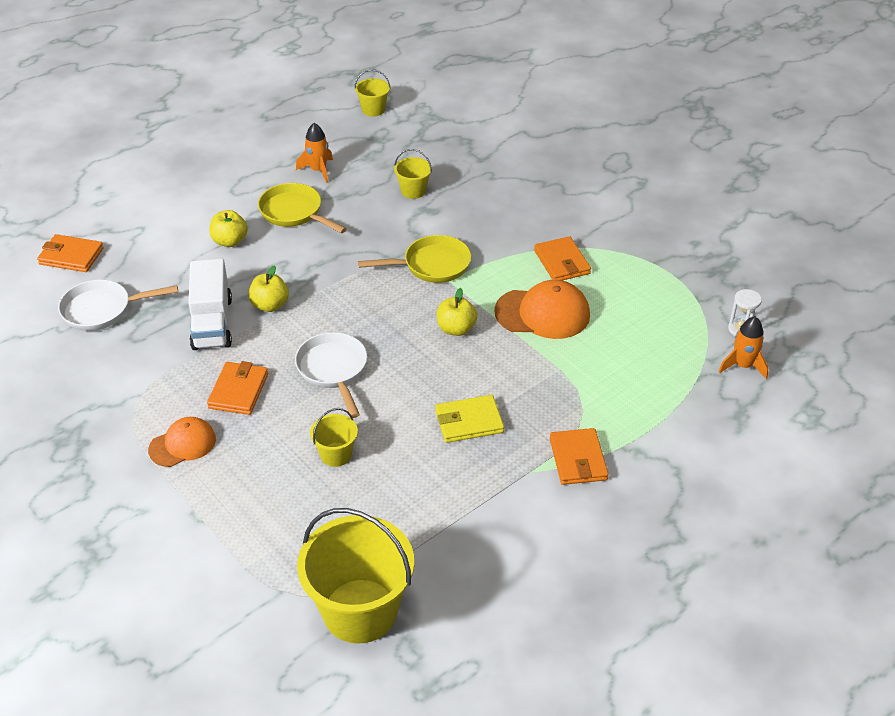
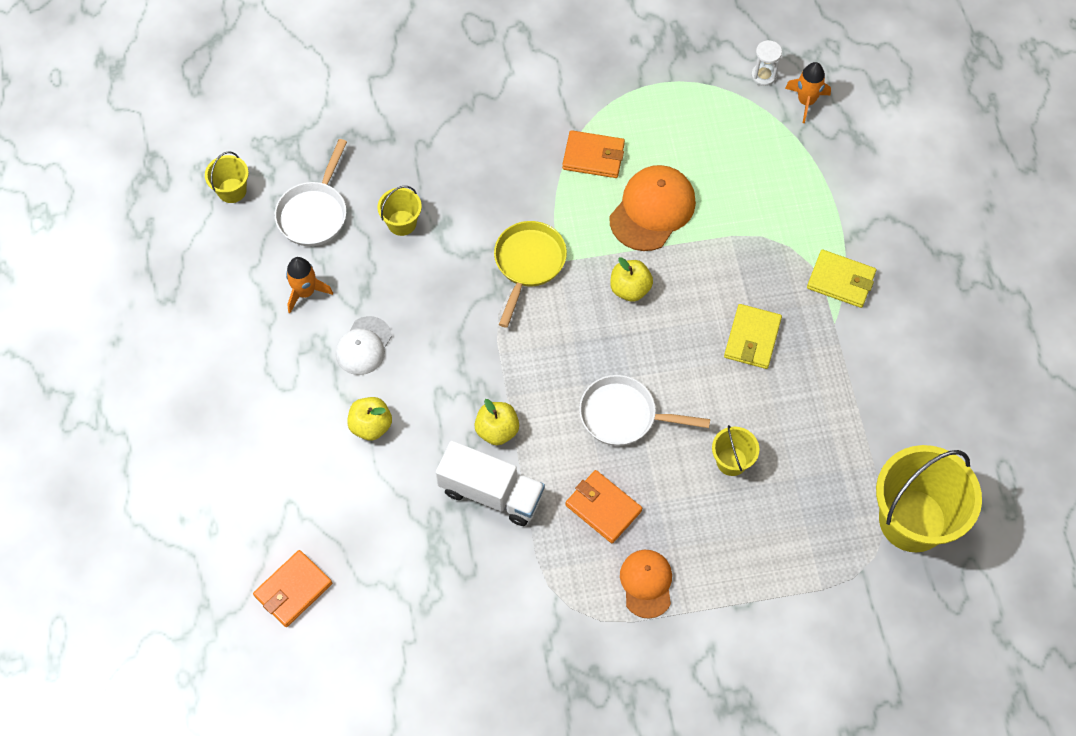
camera: 60 degrees left, 20 degrees up
white pan [58,280,178,331] -> white pan moved to [275,139,347,246]
yellow pan [258,183,347,233] -> white cap [336,316,392,375]
orange wallet [550,428,608,485] -> yellow wallet [807,250,876,308]

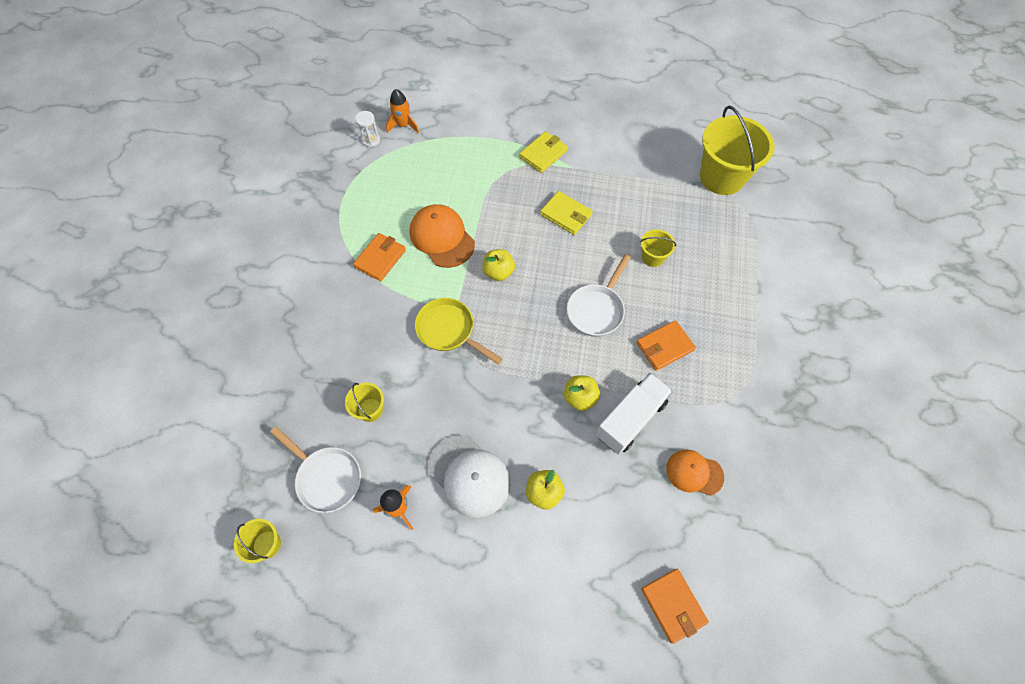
camera: 70 degrees left, 0 degrees up
white cap [336,316,392,375] -> white cap [428,435,511,518], size x1.56
orange cap [620,550,672,619] -> orange cap moved to [666,450,724,496]

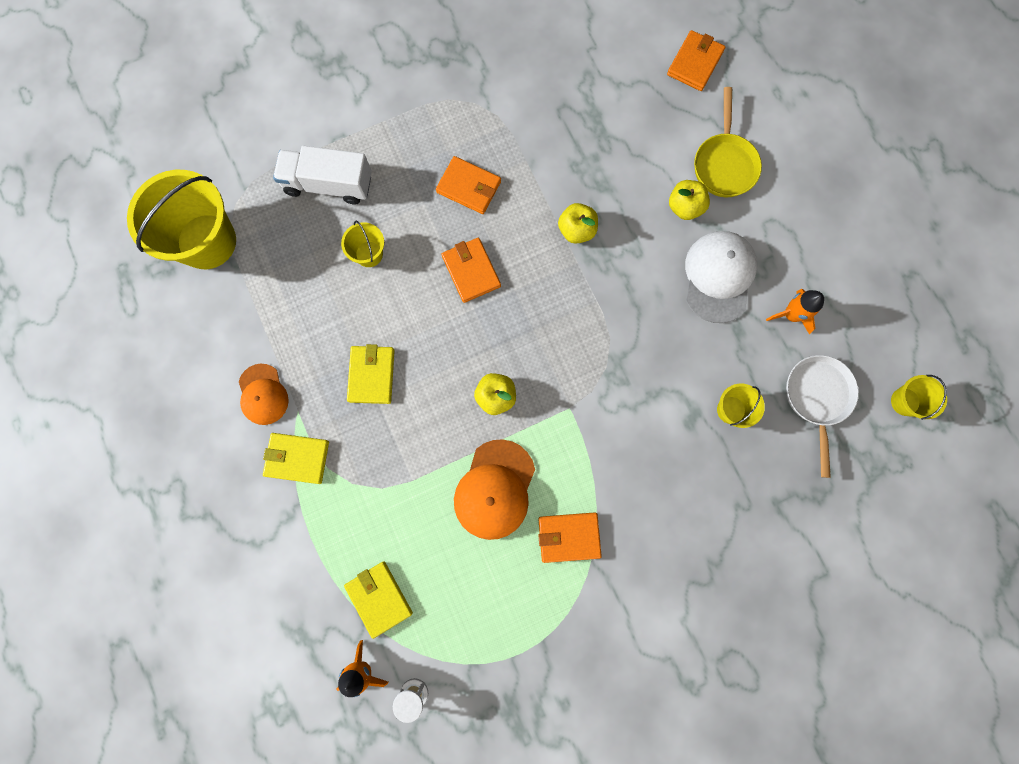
camera: 125 degrees left, 15 degrees up
yellow pan [415,298,502,364] -> yellow pan moved to [694,87,762,197]
white pan [567,255,631,337] -> orange wallet [442,238,501,303]
white truck [596,373,673,455] -> white truck moved to [273,146,372,205]
orange cap [666,450,724,496] -> orange cap moved to [239,364,289,425]
none -> yellow wallet [344,561,413,639]

